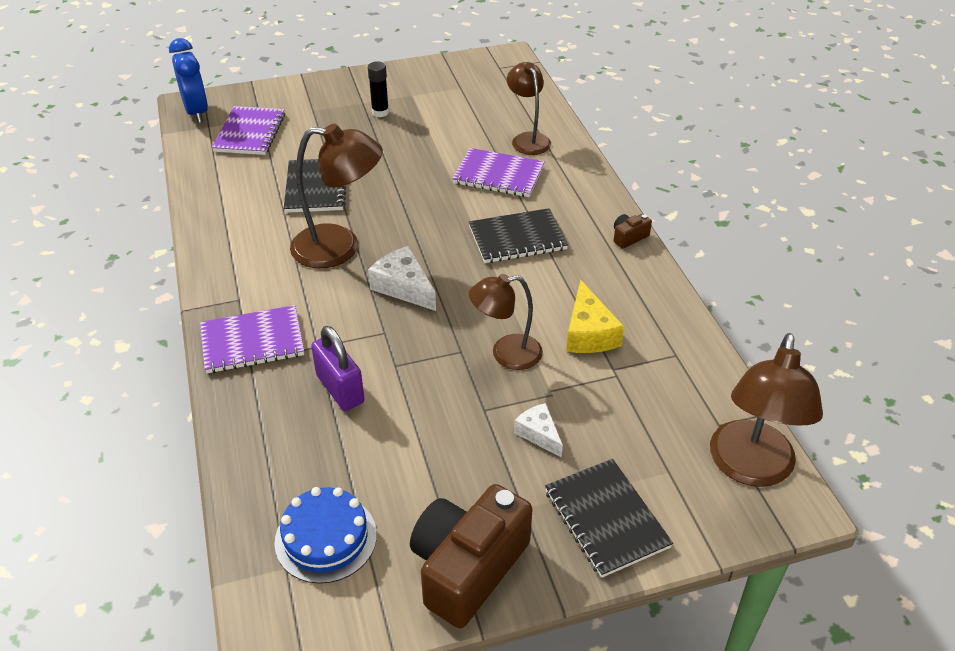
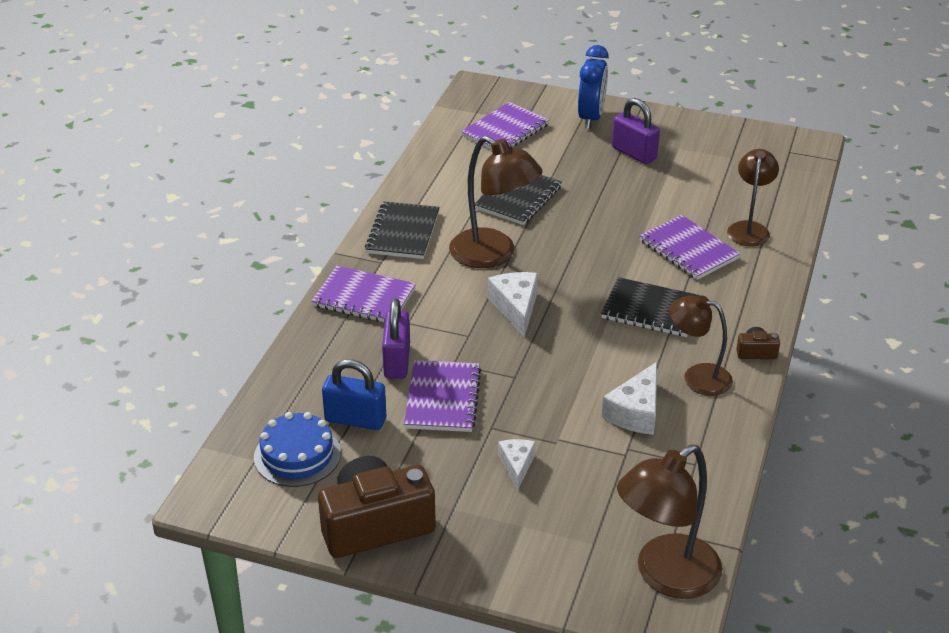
camera: 35 degrees right, 5 degrees down
blue clock [169,38,208,123] -> blue clock moved to [578,45,609,129]
black glue stick [368,61,389,117] -> purple padlock [612,98,660,164]
brown lamp [469,274,543,370] -> brown lamp moved to [669,295,733,396]
black notebook [545,459,673,578] -> black notebook moved to [365,201,439,259]
yellow cheese [566,280,624,353] -> white cheese [602,362,657,435]
none -> blue padlock [322,359,386,430]
none -> purple notebook [404,360,482,432]

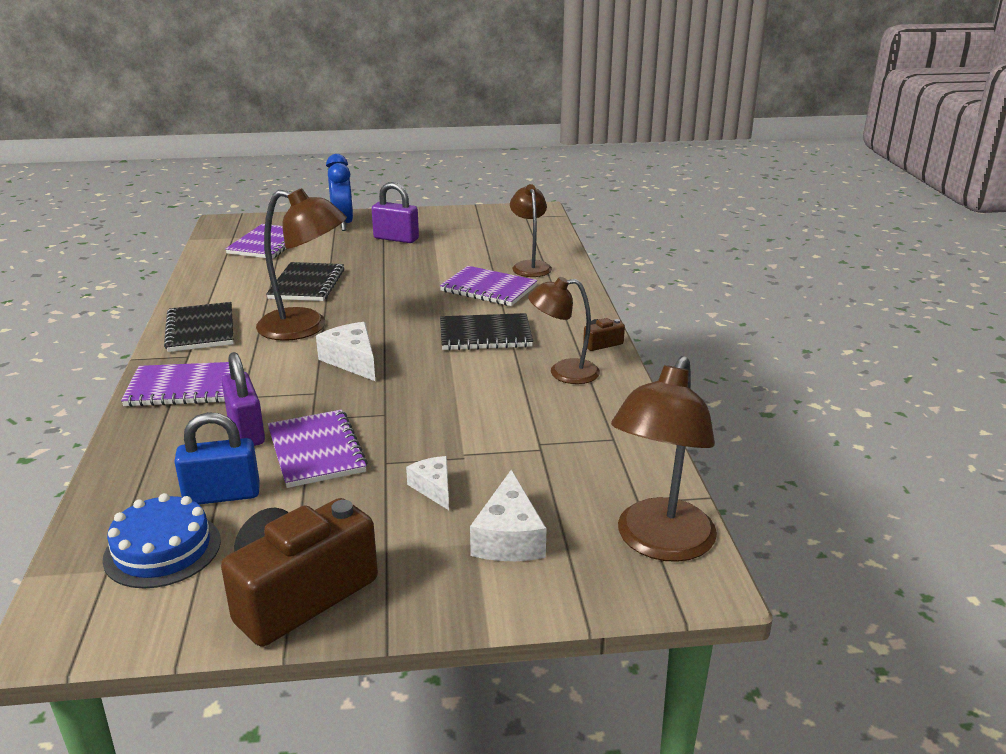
camera: 25 degrees left, 10 degrees down
white cheese [602,362,657,435] -> white cheese moved to [470,470,547,561]

